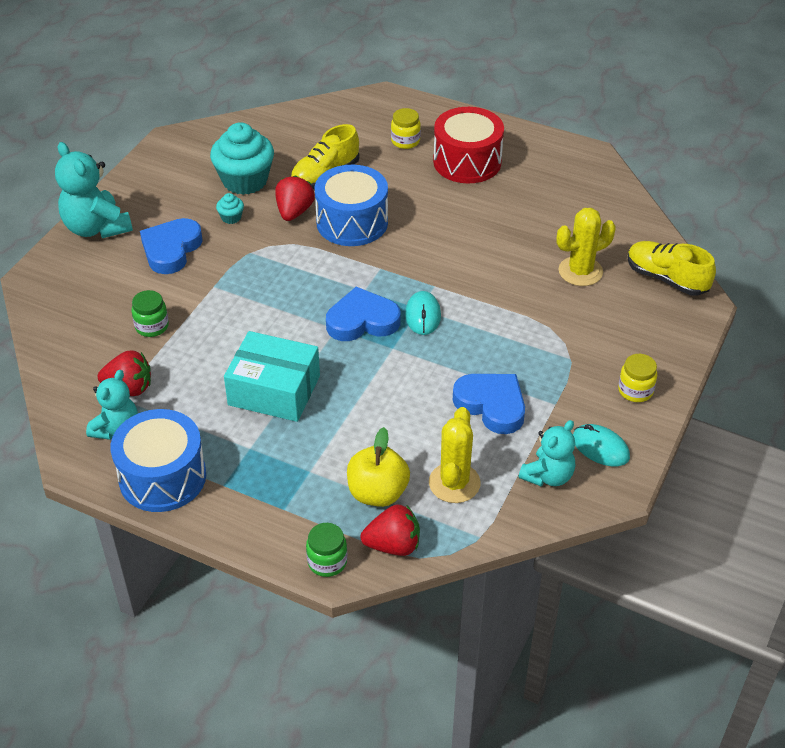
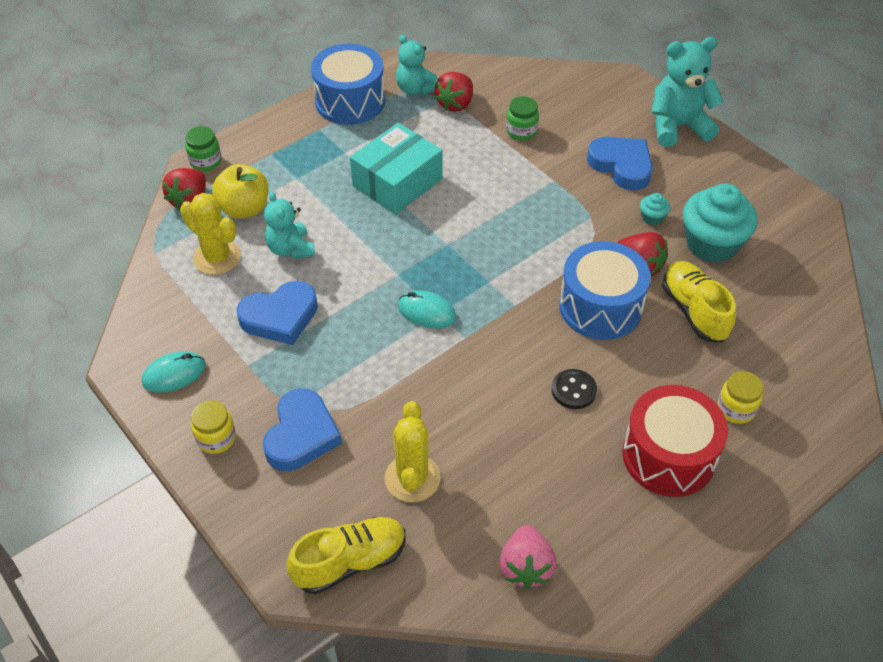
camera: 115 degrees right, 5 degrees up
blue heart [326,287,400,341] -> blue heart moved to [263,388,342,471]
turquoise teddy bear [518,420,575,486] -> turquoise teddy bear moved to [264,191,315,259]
none -> pink strawberry [499,525,557,589]
none -> black button [552,369,597,409]

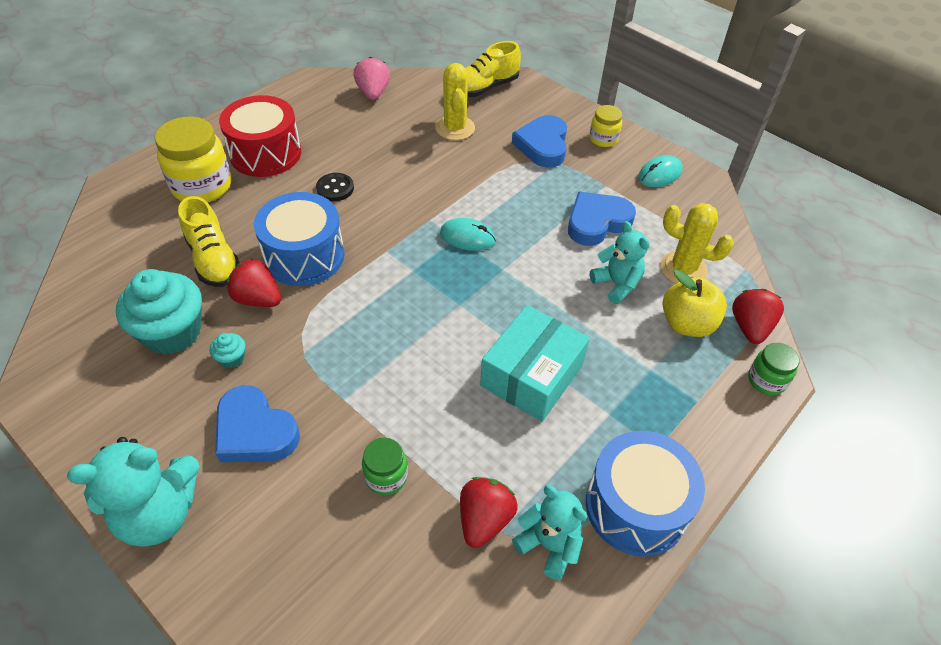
camera: 170 degrees right, 0 degrees up
yellow jar [717,371,763,424] -> yellow jar [155,117,232,202], size x1.89

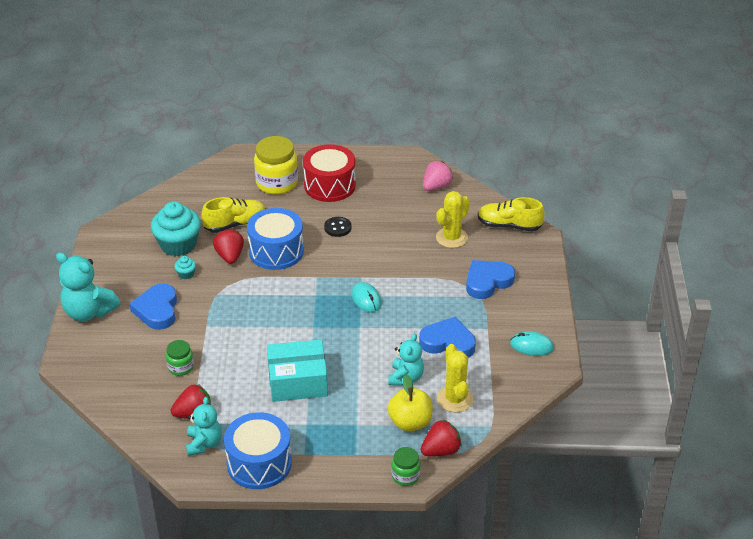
camera: 50 degrees right, 10 degrees down
yellow shoe [178,196,240,287] -> yellow shoe turned 135 degrees counterclockwise [201,197,266,233]
yellow jar [589,105,622,147] -> none

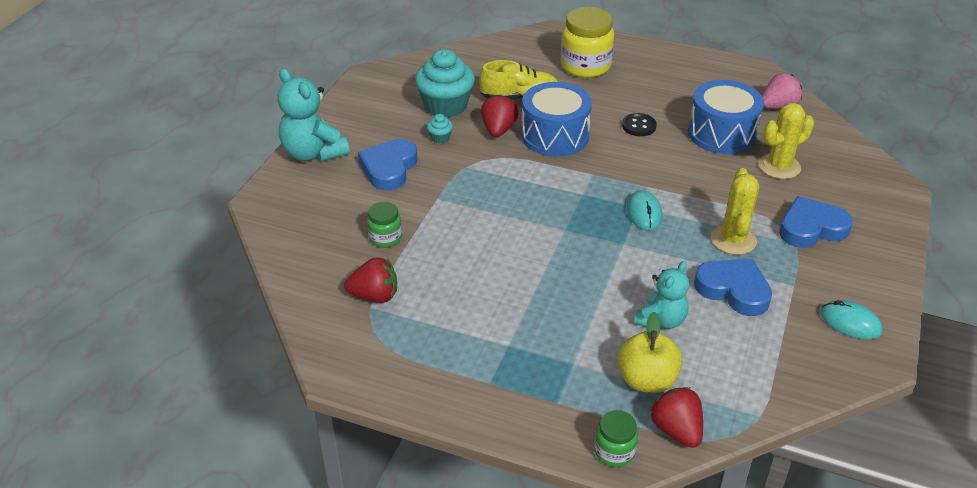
camera: 20 degrees right, 0 degrees up
turquoise teddy bear [186,397,222,456] -> none
blue drum [224,412,292,489] -> blue drum moved to [688,80,764,154]
turquoise box [267,340,328,402] -> none
red drum [303,144,356,202] -> none
red strawberry [420,419,462,456] -> red strawberry turned 105 degrees counterclockwise [650,387,703,448]
yellow cactus [437,344,474,413] -> yellow cactus moved to [711,168,759,255]
yellow shoe [478,197,545,232] -> none

